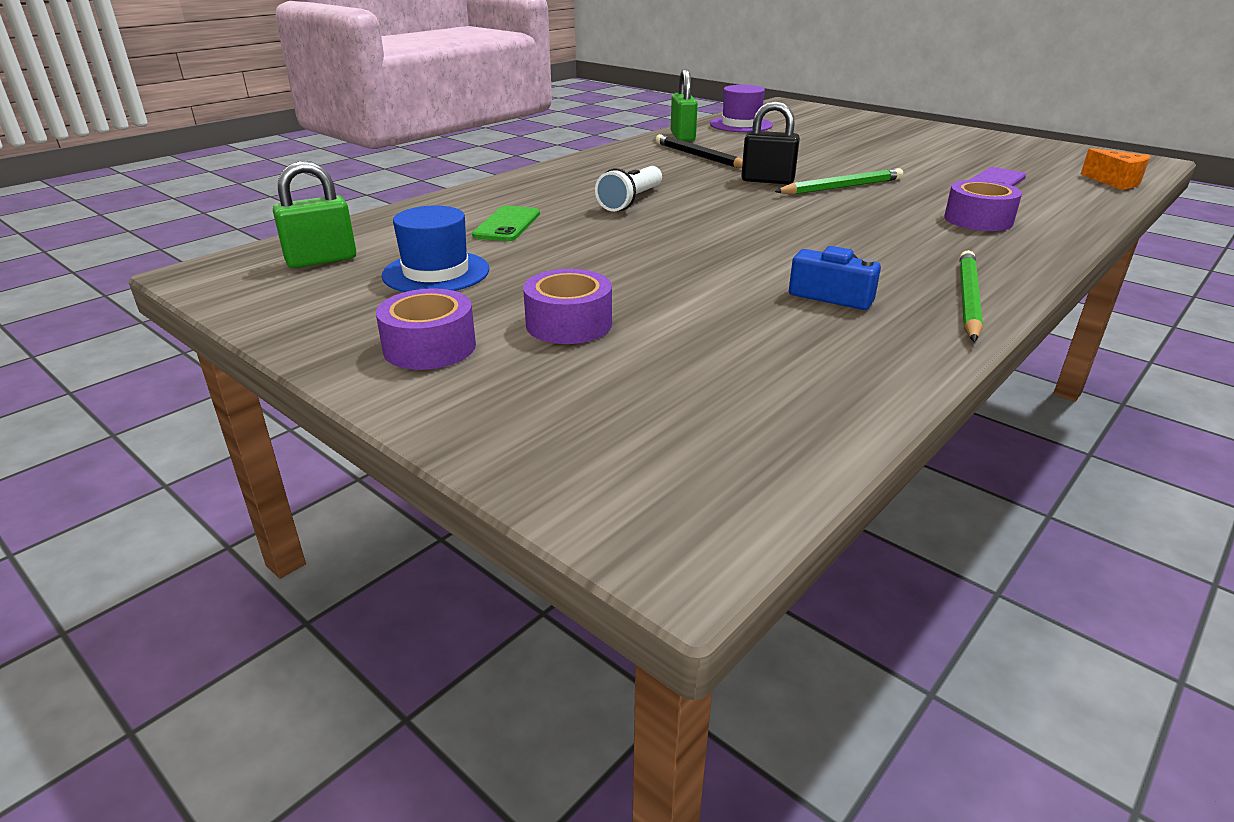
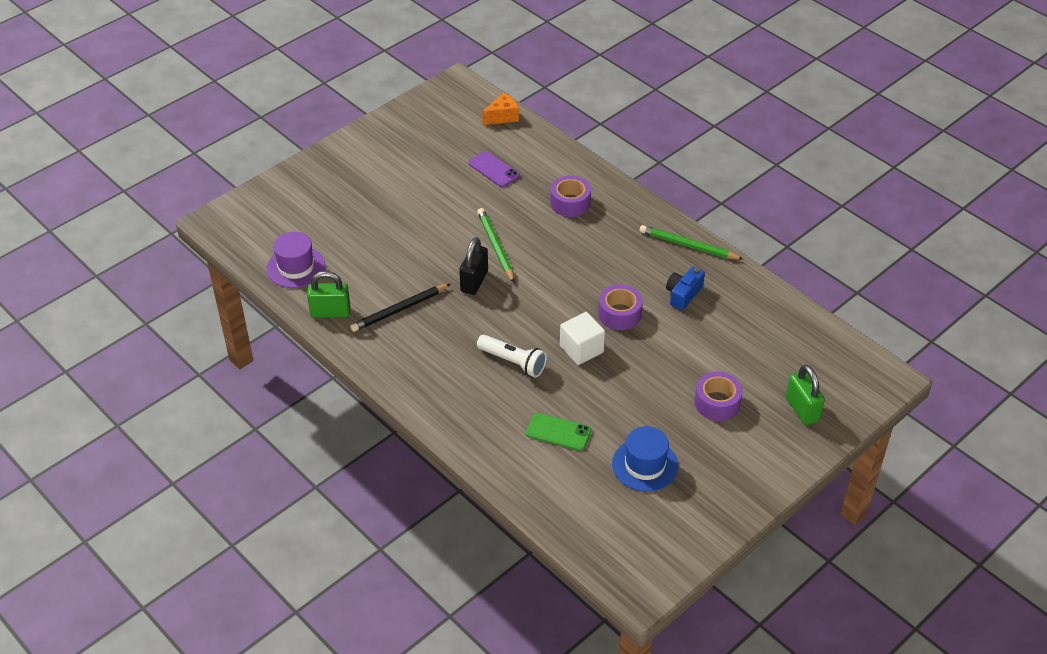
camera: 85 degrees left, 15 degrees up
green padlock [273,161,356,268] -> green padlock moved to [786,365,825,425]
purple tape [376,288,476,370] -> purple tape moved to [598,284,643,330]
none -> white cube [560,312,605,365]

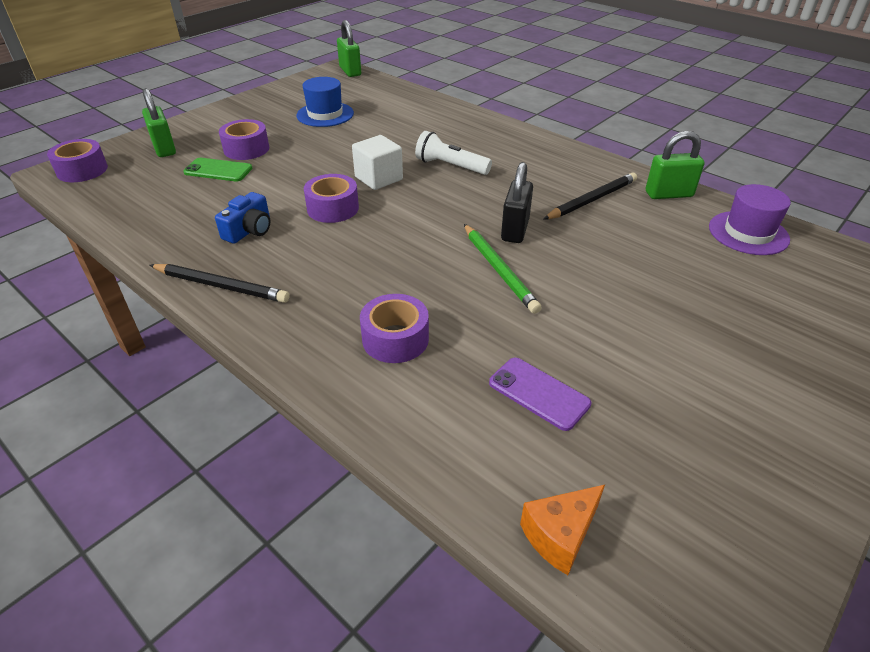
camera: 175 degrees right, 5 degrees down
green phone [526,413,591,451] -> green phone moved to [183,158,252,182]
green pencil [640,225,744,260] -> black pencil [150,264,290,303]
none -> purple tape [47,139,108,182]
none -> green padlock [337,20,361,77]

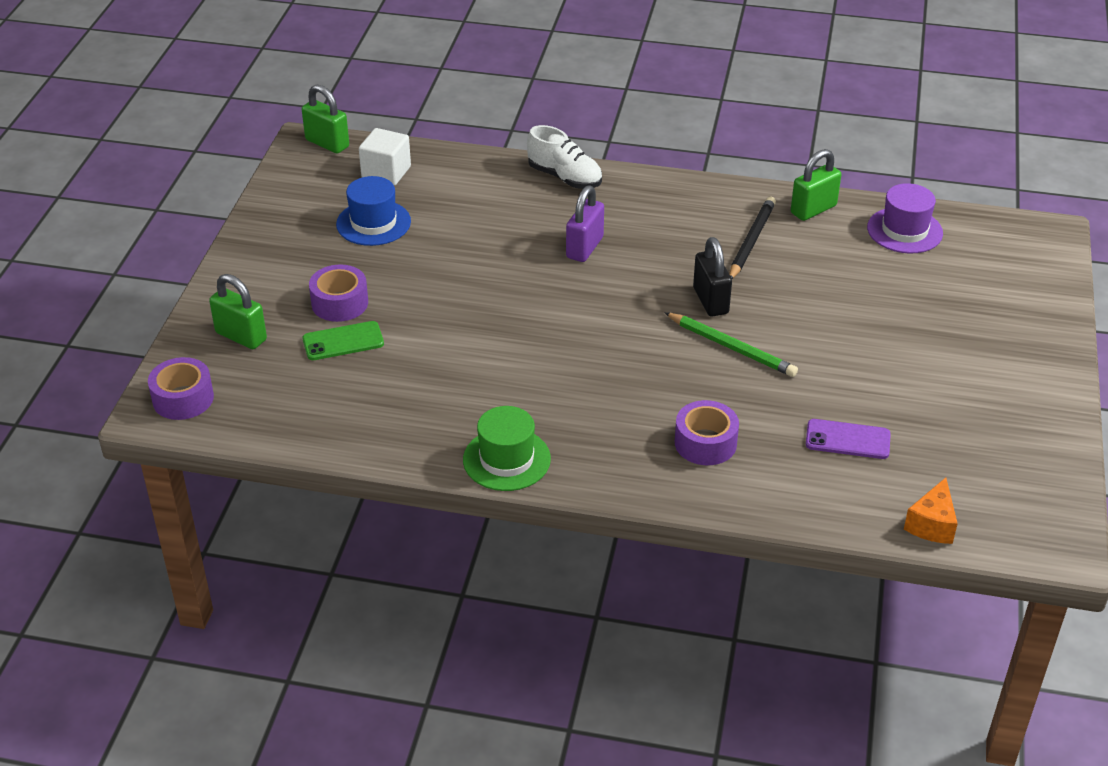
camera: 30 degrees left, 0 degrees up
black pencil [150,264,290,303] -> green hat [463,406,551,491]
blue camera [215,192,271,244] -> none
purple tape [304,174,359,223] -> none
white cube [352,135,403,190] -> white cube moved to [359,128,411,186]
white flashlight [415,131,492,175] -> purple padlock [566,186,604,262]
none -> white shoe [527,125,602,189]

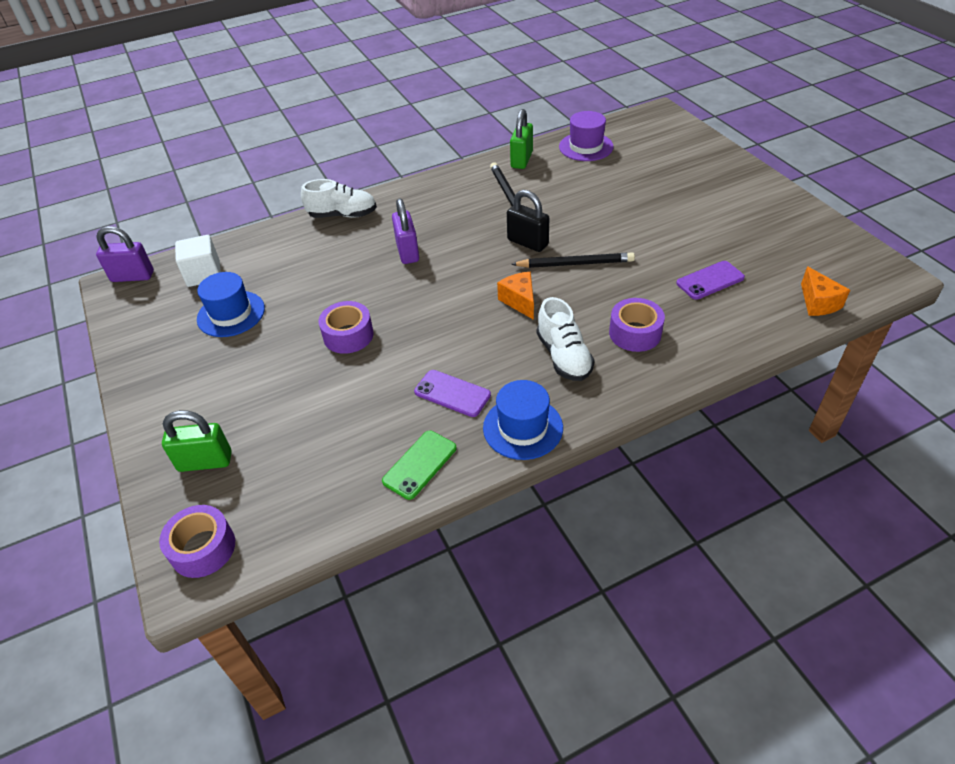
camera: 35 degrees left, 5 degrees up
green padlock [302,85,349,153] -> purple padlock [96,226,154,282]
green phone [303,321,384,360] -> green phone moved to [382,431,456,500]
purple tape [309,264,368,322] -> purple tape moved to [318,301,373,354]
green hat [463,406,551,491] -> blue hat [483,380,563,460]
green pencil [664,312,798,377] -> black pencil [511,252,635,268]
none -> purple phone [414,370,491,417]
none -> orange cheese [497,272,534,320]
none -> white shoe [537,297,595,381]

